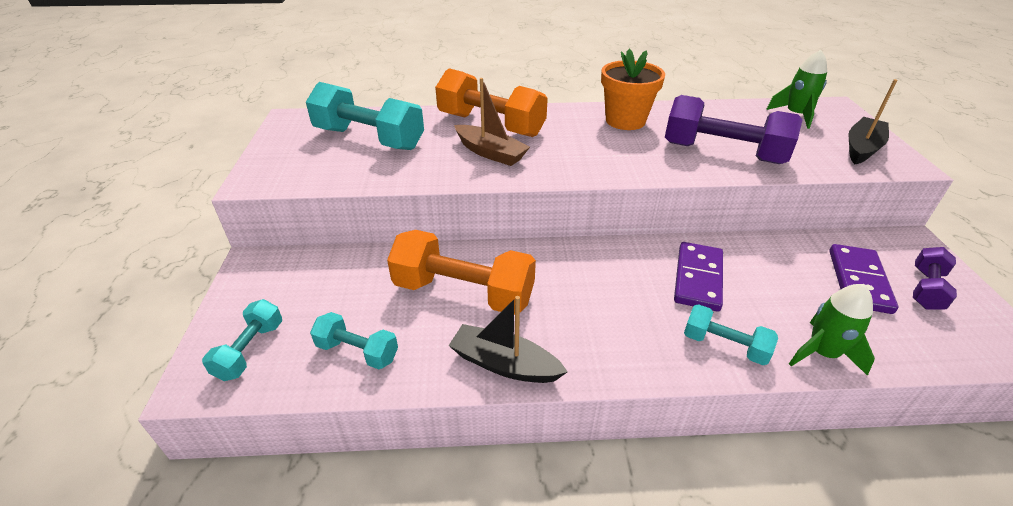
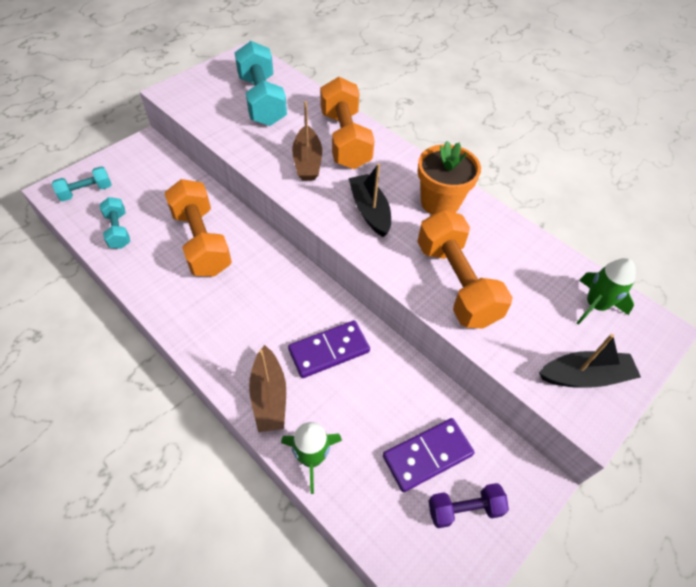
camera: 45 degrees right, 15 degrees up
black boat [449,296,568,383] -> black boat moved to [349,163,391,237]
purple dumbbell [665,95,803,164] -> orange dumbbell [417,210,513,329]
turquoise dumbbell [684,304,778,365] -> brown boat [249,345,286,432]

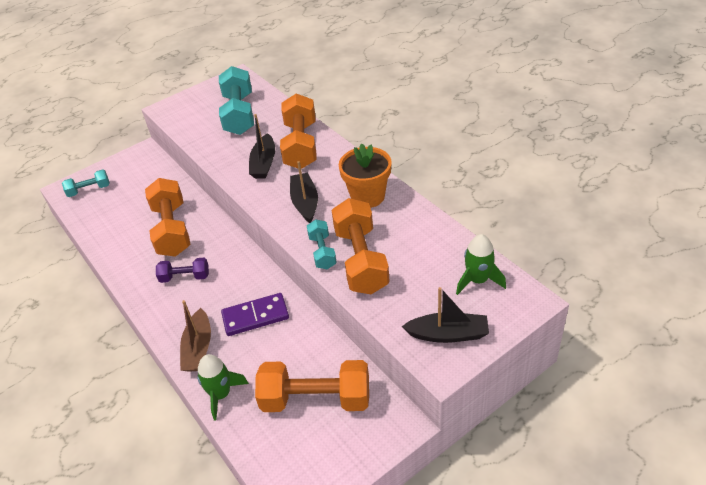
camera: 15 degrees right, 10 degrees down
turquoise dumbbell [100,197,130,249] -> turquoise dumbbell moved to [307,219,337,269]
brown boat [292,101,322,181] -> black boat [249,114,275,179]
purple domino [383,418,475,492] -> orange dumbbell [255,360,369,412]
purple dumbbell [429,483,509,528] -> purple dumbbell moved to [156,258,209,283]

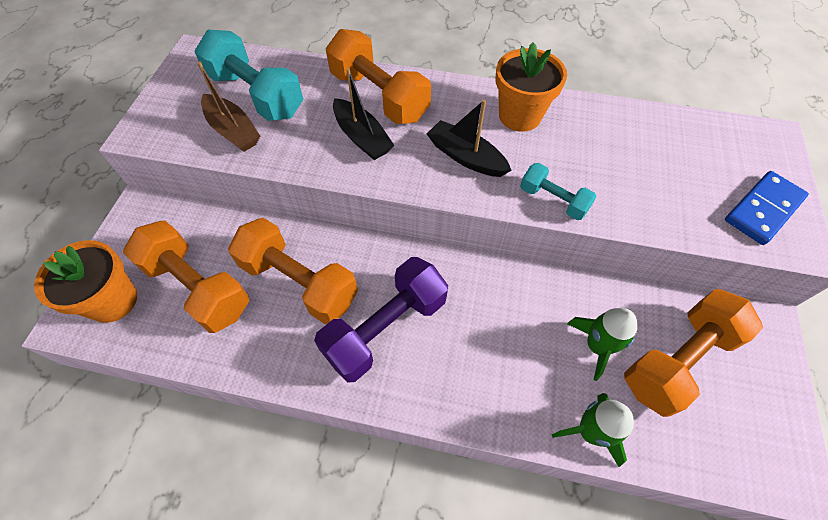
camera: 45 degrees left, 15 degrees up
turquoise dumbbell [62,169,110,197] -> orange flower pot [34,240,137,323]
purple dumbbell [156,258,209,283] -> purple dumbbell [314,257,448,383], size x1.86
brown boat [180,300,211,372] -> brown boat moved to [197,61,260,152]
purple domino [221,293,289,336] -> none
orange dumbbell [332,198,390,294] -> orange dumbbell moved to [123,220,249,333]
black boat [402,287,489,343] -> blue domino [725,171,809,245]
green rocket [456,234,506,295] -> green rocket moved to [567,308,637,381]

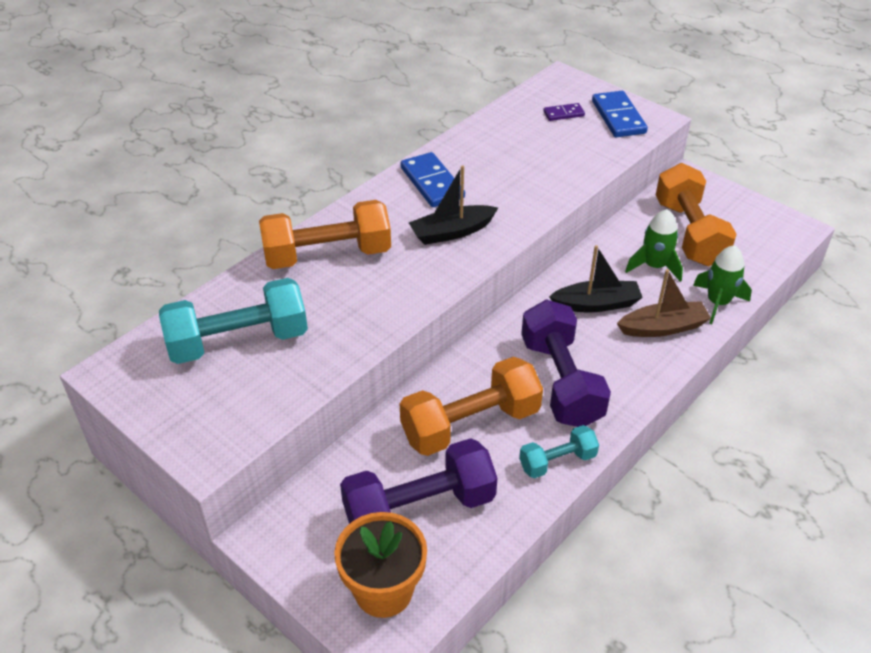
camera: 60 degrees left, 15 degrees down
orange dumbbell [123,220,249,333] -> purple dumbbell [340,438,497,524]
brown boat [197,61,260,152] -> brown boat moved to [617,269,711,337]
black boat [333,68,394,160] -> black boat moved to [549,245,643,313]
orange flower pot [495,42,567,132] -> blue domino [401,152,465,207]
turquoise dumbbell [520,163,597,220] -> turquoise dumbbell moved to [519,425,599,478]
none -> purple domino [543,103,585,121]

